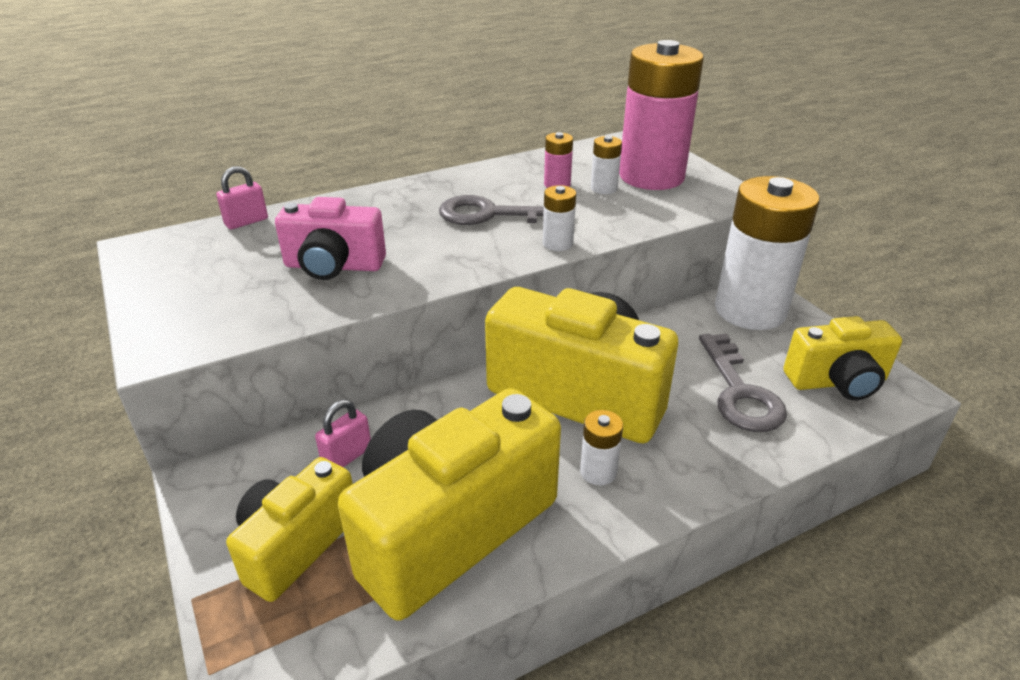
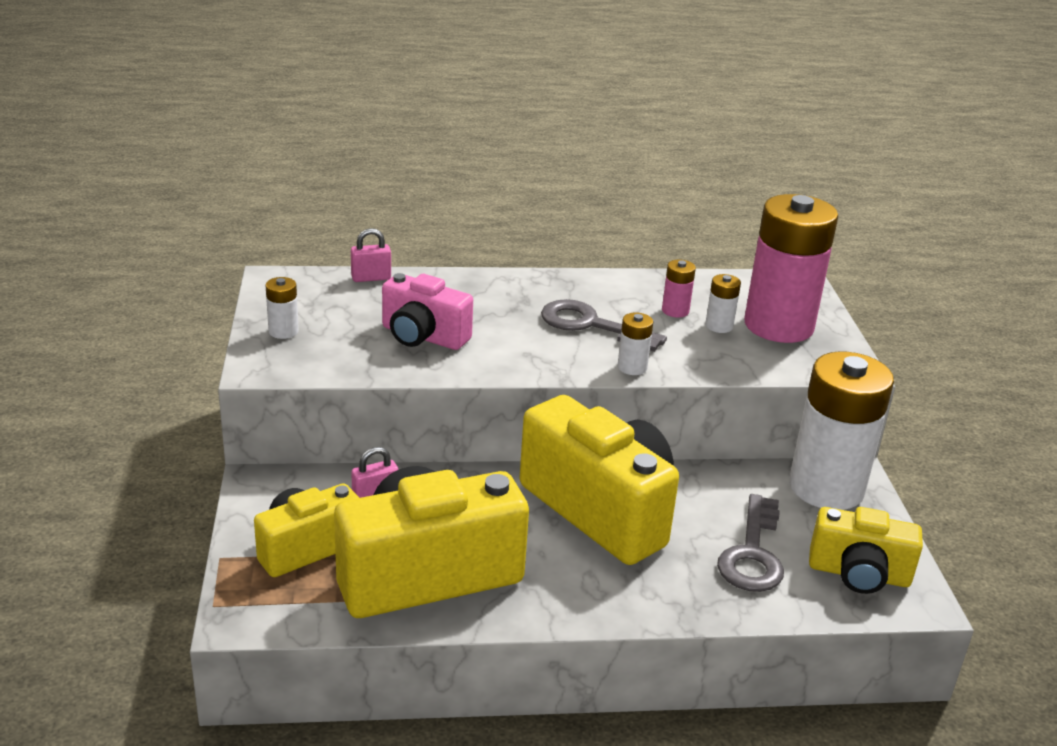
camera: 20 degrees right, 5 degrees down
white battery [580,410,623,485] -> white battery moved to [266,277,299,339]

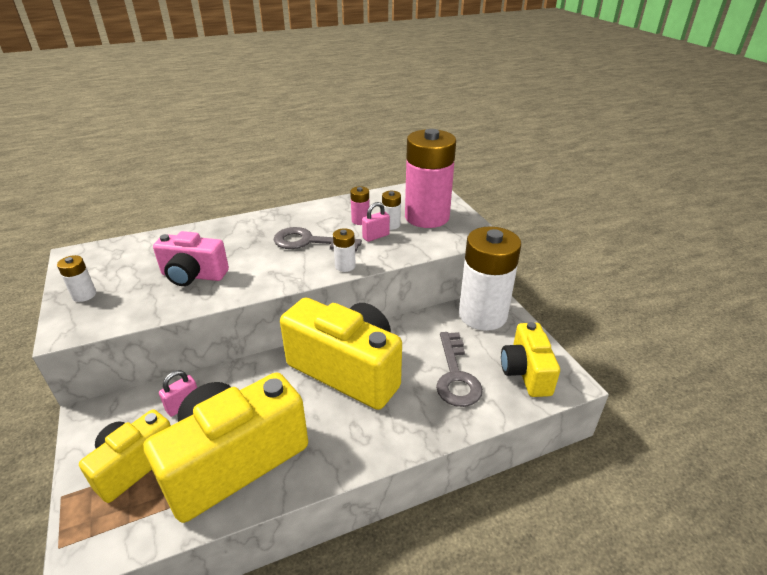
camera: 15 degrees left, 5 degrees up
pink padlock [351,228,391,282] -> pink padlock moved to [362,202,390,242]
yellow camera [809,507,923,594] -> yellow camera turned 90 degrees clockwise [501,322,560,397]

